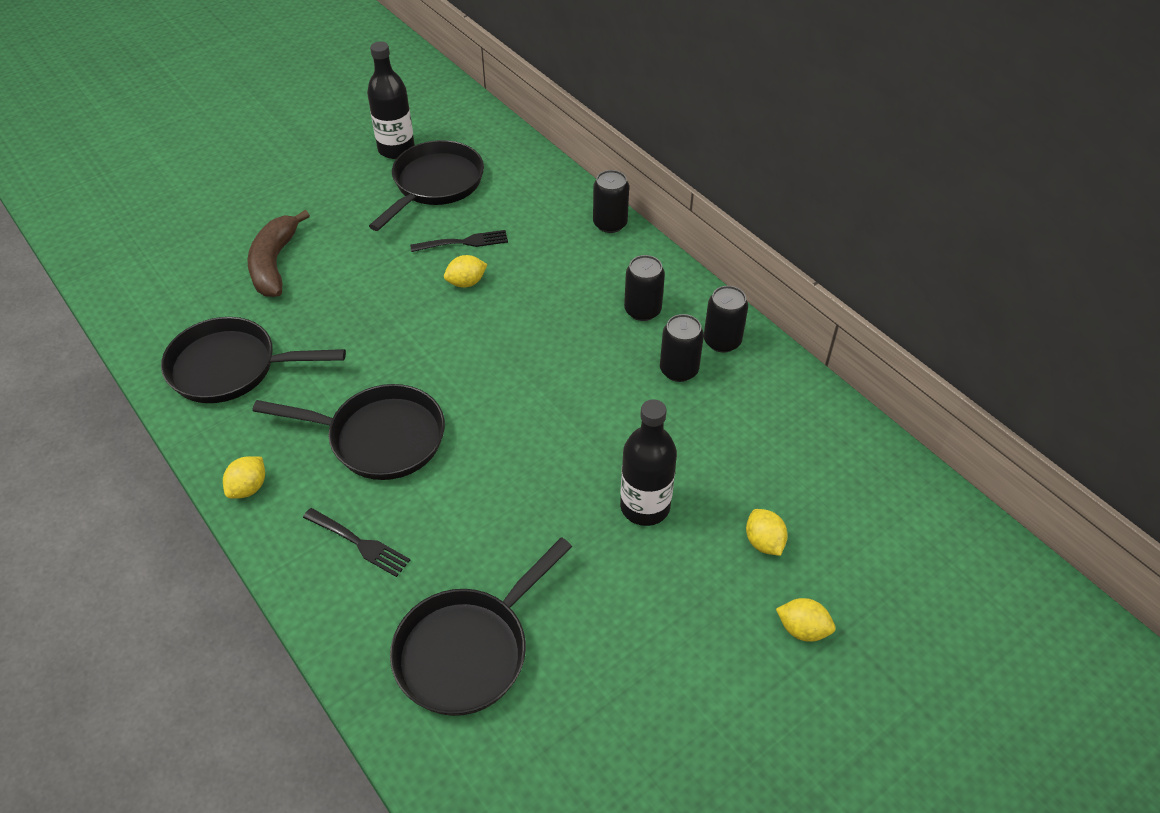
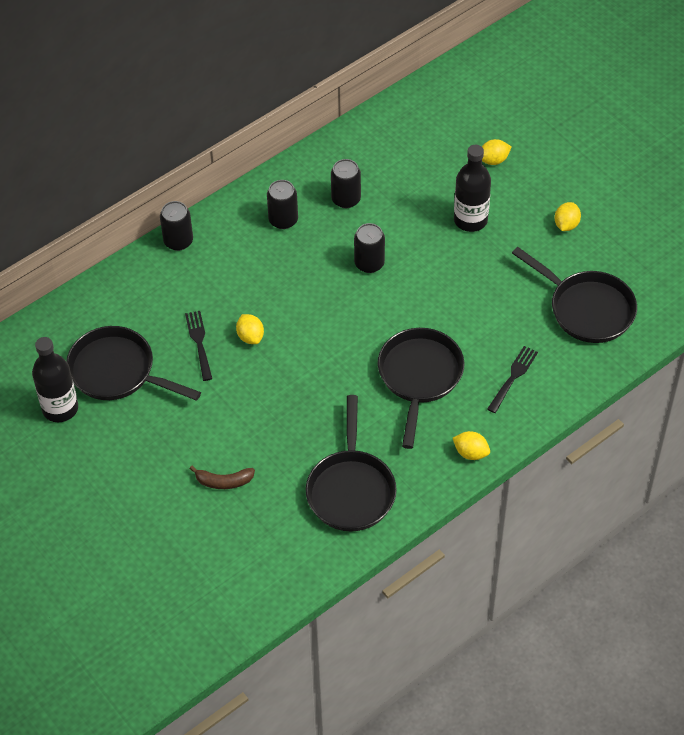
camera: 90 degrees left, 5 degrees up
brown banana [247,210,310,297] -> brown banana [189,466,255,489], size x0.59
black can [704,286,748,353] -> black can moved to [354,223,385,273]
yellow lemon [776,598,836,642] -> yellow lemon moved to [555,202,581,231]

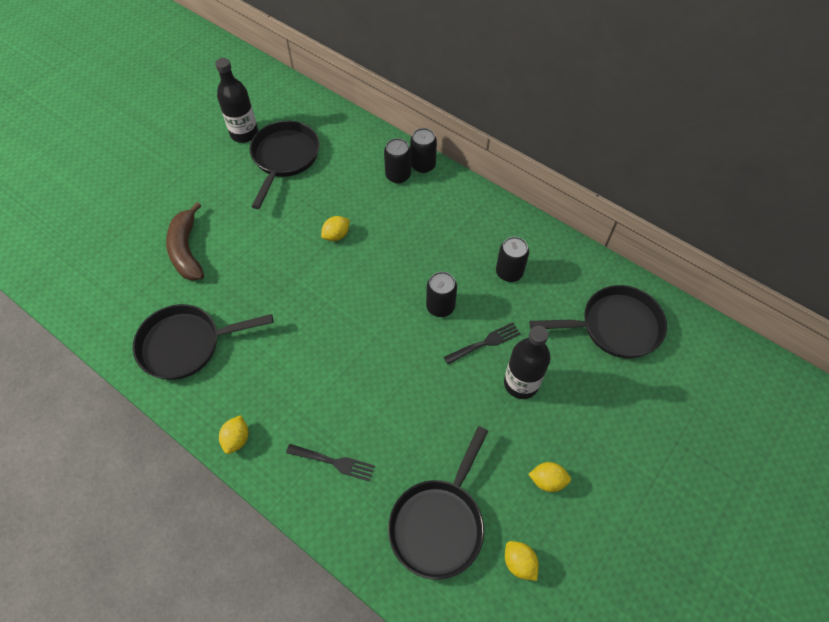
camera: 75 degrees right, 5 degrees up
black fork [185,311,212,381] -> black fork moved to [444,323,520,364]
brown banana [189,466,255,489] -> brown banana [166,202,204,281], size x1.69
black can [267,180,298,229] -> black can moved to [384,138,411,183]
black pan [378,328,464,449] -> black pan moved to [530,285,667,358]
yellow lemon [482,139,511,165] -> yellow lemon moved to [505,541,539,581]

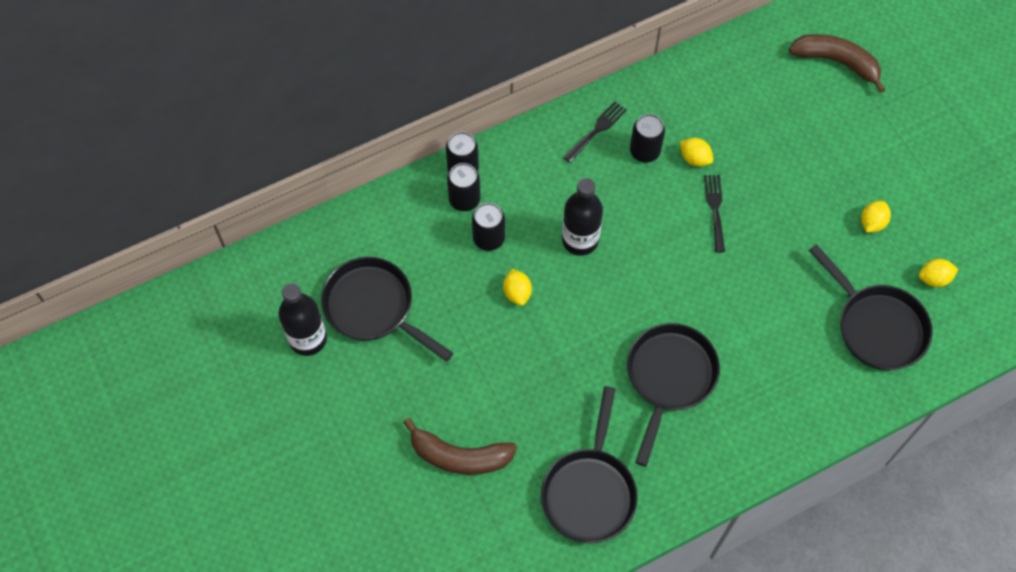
camera: 65 degrees left, 5 degrees up
yellow lemon [219,415,249,454] -> yellow lemon moved to [680,138,713,167]
black fork [286,444,375,481] -> black fork moved to [563,102,627,163]
black can [426,272,457,317] -> black can moved to [472,203,505,251]
black bottle [504,326,551,399] -> black bottle moved to [562,178,603,256]
black pan [530,285,667,358] -> black pan moved to [627,323,720,467]
none -> brown banana [789,34,886,93]

